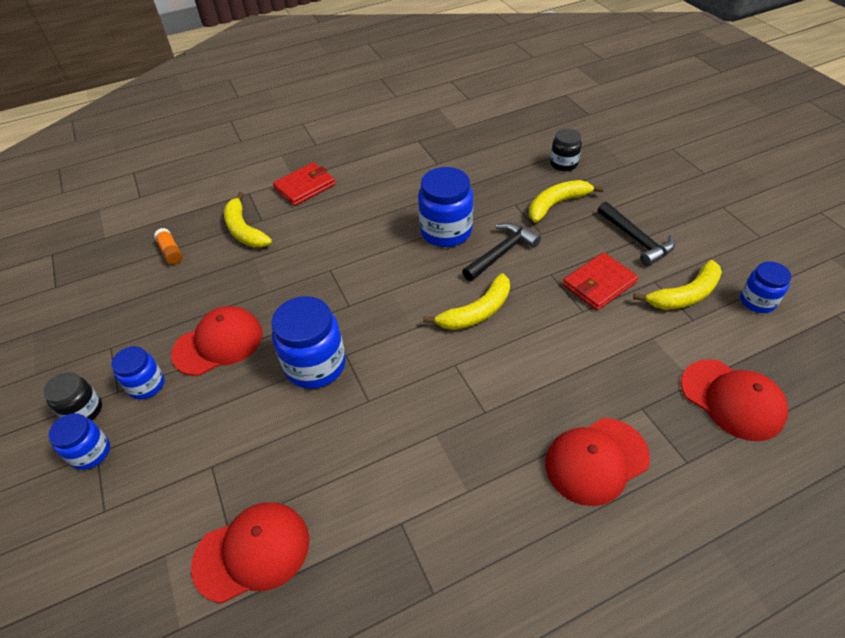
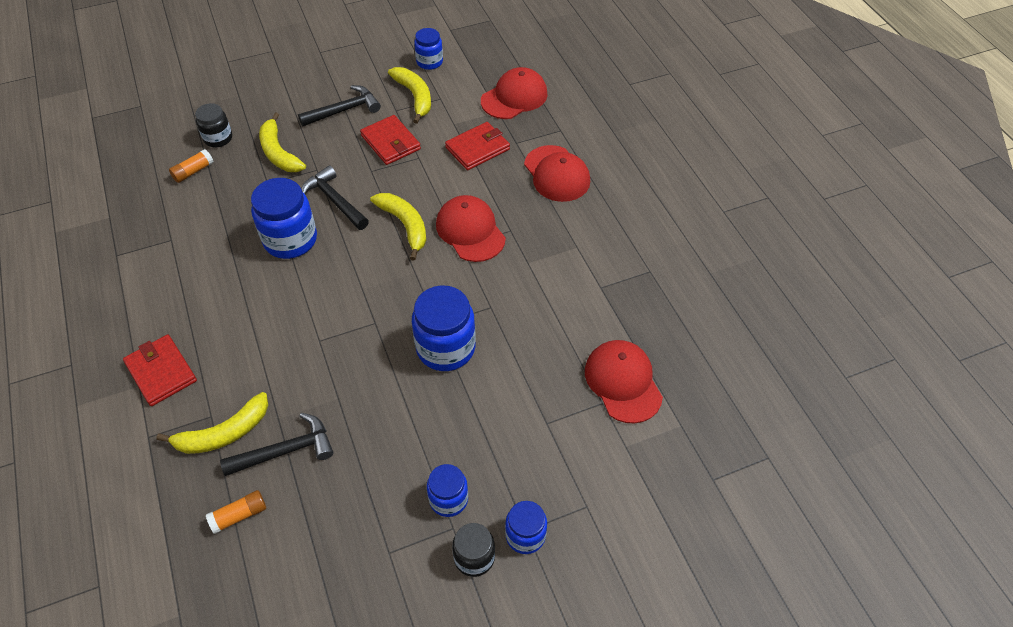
camera: 90 degrees left, 5 degrees up
red cap [171,306,262,376] -> red cap moved to [436,195,506,262]
none -> orange glue stick [169,149,214,183]
none -> black hammer [220,413,333,476]
none -> red wallet [445,122,510,170]

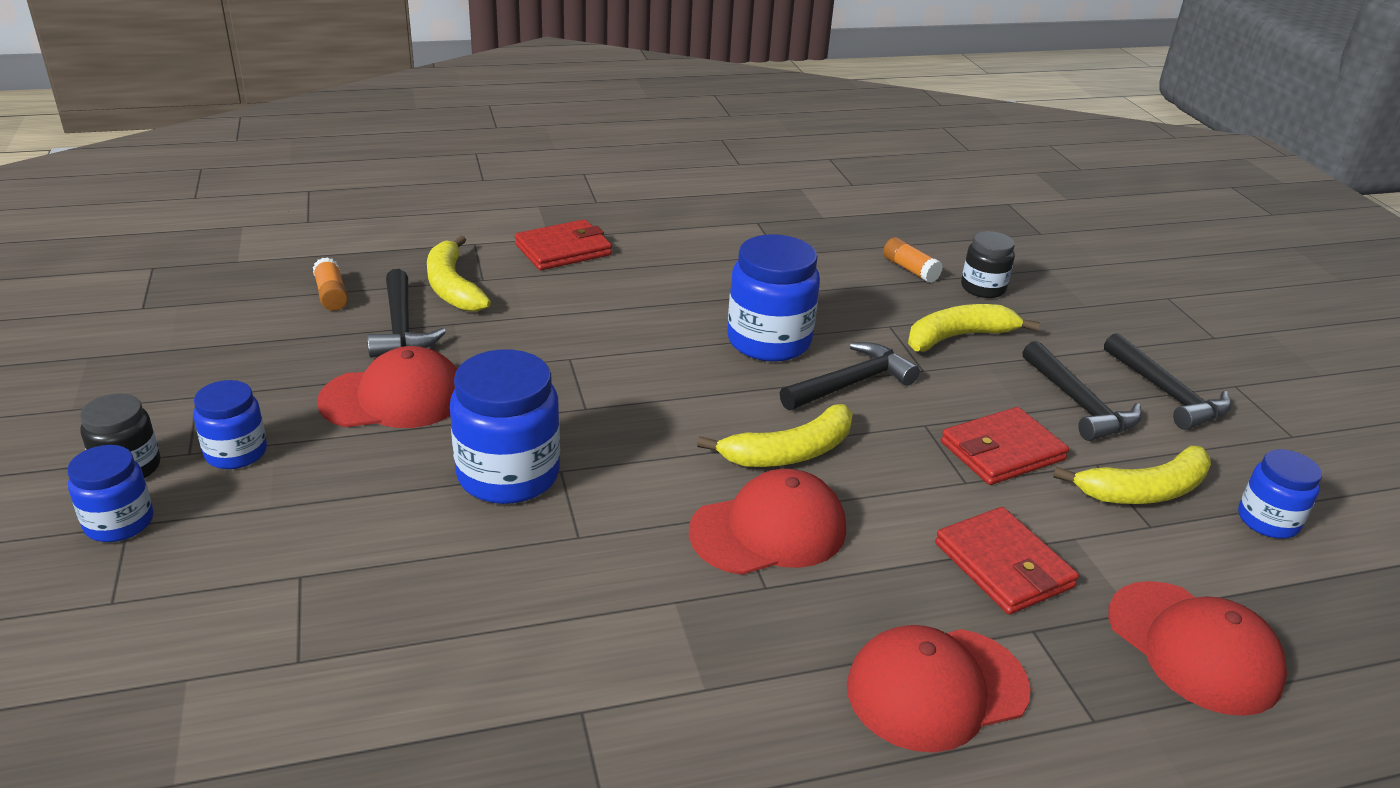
camera: 95 degrees right, 20 degrees down
red cap [585,340,663,424] -> red cap moved to [317,346,457,428]
none -> black hammer [1104,333,1232,430]

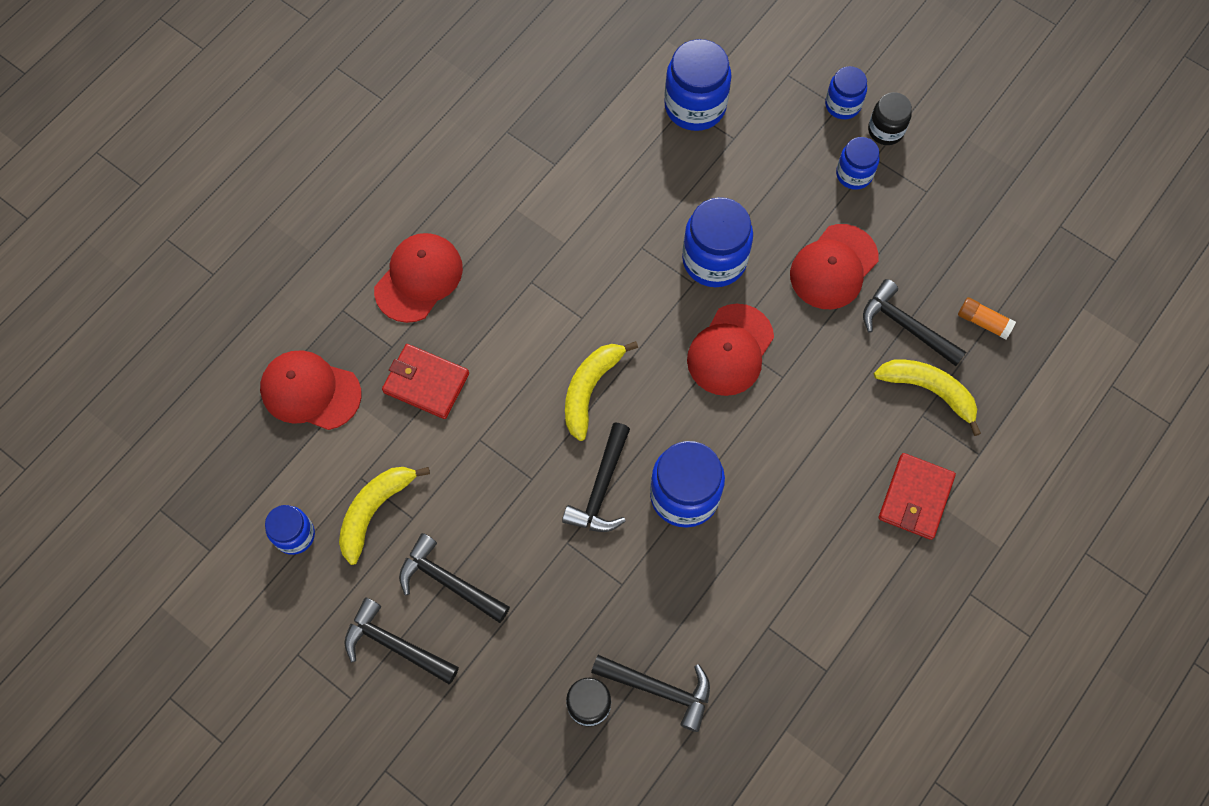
camera: 145 degrees right, 35 degrees up
red cap [689,469,846,575] -> red cap moved to [687,304,774,396]
orange glue stick [883,237,943,283] -> black hammer [591,655,710,732]
yellow banana [908,304,1040,352] -> none
red wallet [941,407,1069,485] -> none
none -> blue jar [664,39,732,131]

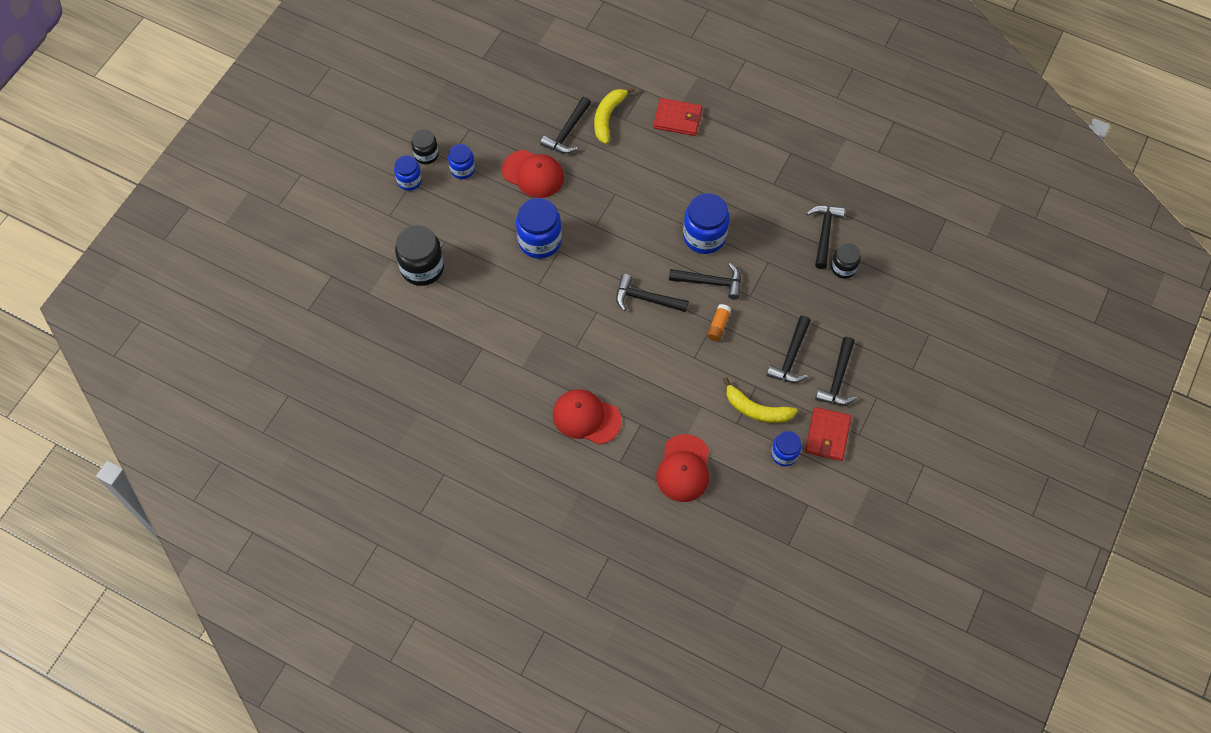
camera: 100 degrees left, 5 degrees down
red wallet [382,344,469,419] -> red wallet moved to [805,407,851,461]
yellow banana [565,341,638,441] -> black hammer [616,274,689,312]
blue jar [664,39,732,131] -> black jar [395,225,444,286]
red cap [687,304,774,396] -> none
orange glue stick [958,297,1016,340] -> orange glue stick moved to [707,304,731,341]

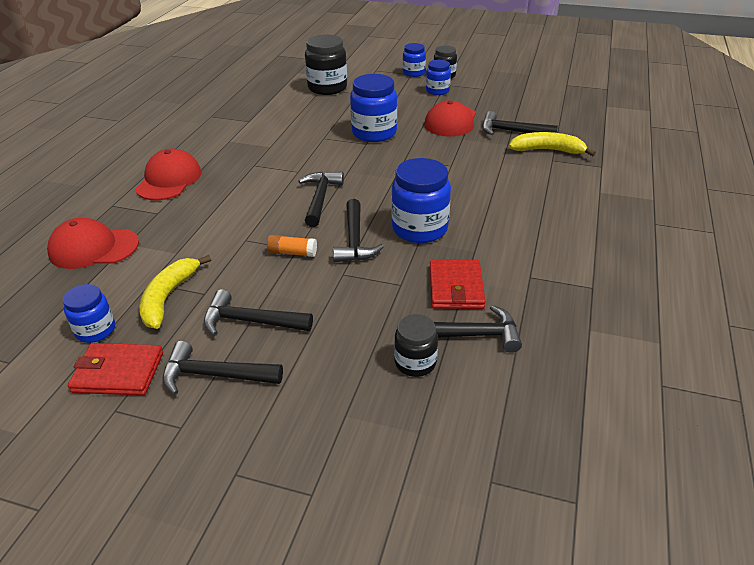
camera: 80 degrees right, 25 degrees down
red wallet [653,98,702,136] -> red wallet moved to [430,259,486,309]

